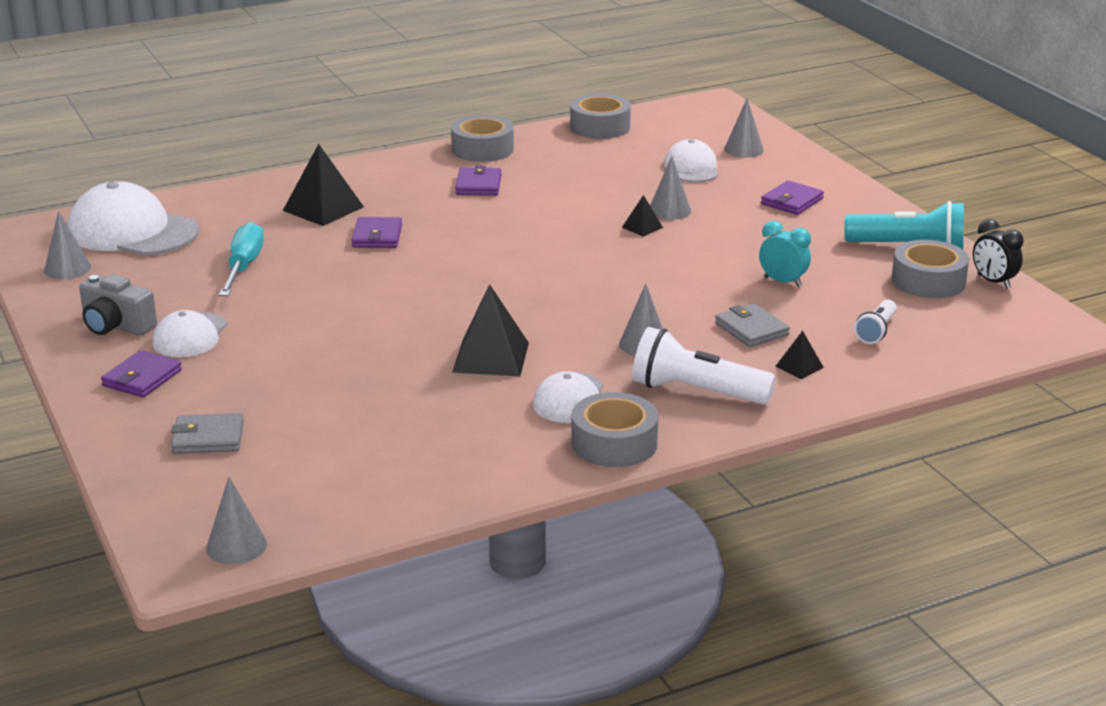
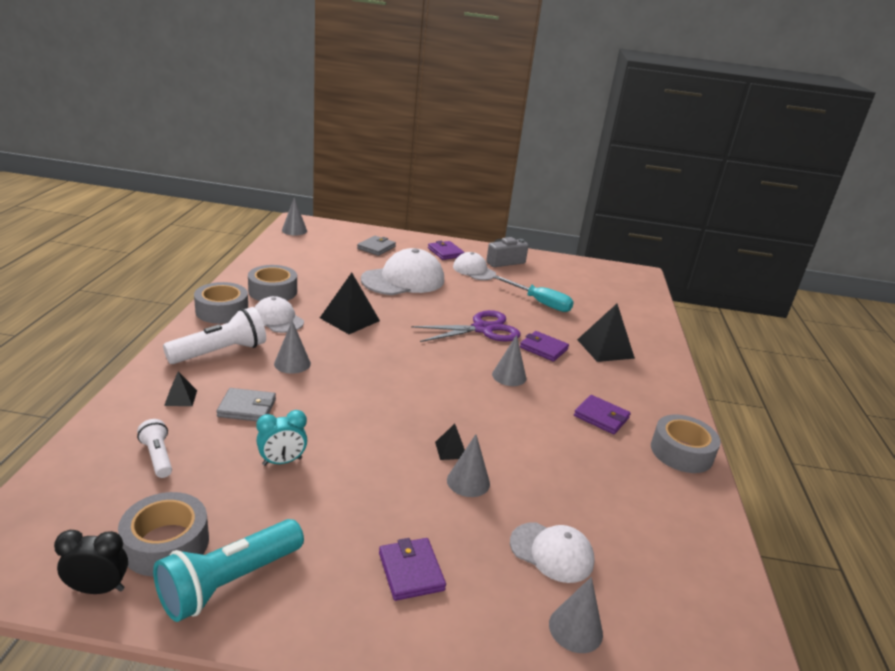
camera: 120 degrees right, 0 degrees up
grey cone [44,211,91,279] -> grey cone moved to [492,335,526,386]
white cap [68,181,199,255] -> white cap moved to [361,248,444,295]
grey tape [570,94,631,139] -> grey tape moved to [248,265,297,301]
none -> purple scissors [411,310,520,342]

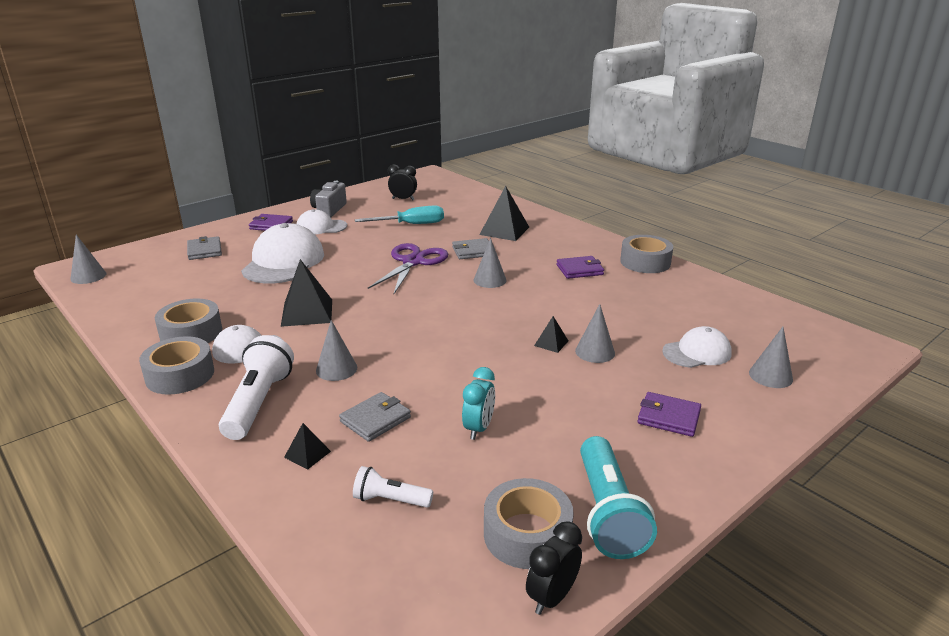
camera: 45 degrees left, 0 degrees up
purple wallet [520,331,569,362] -> grey wallet [452,238,489,259]
none -> black clock [388,165,417,200]

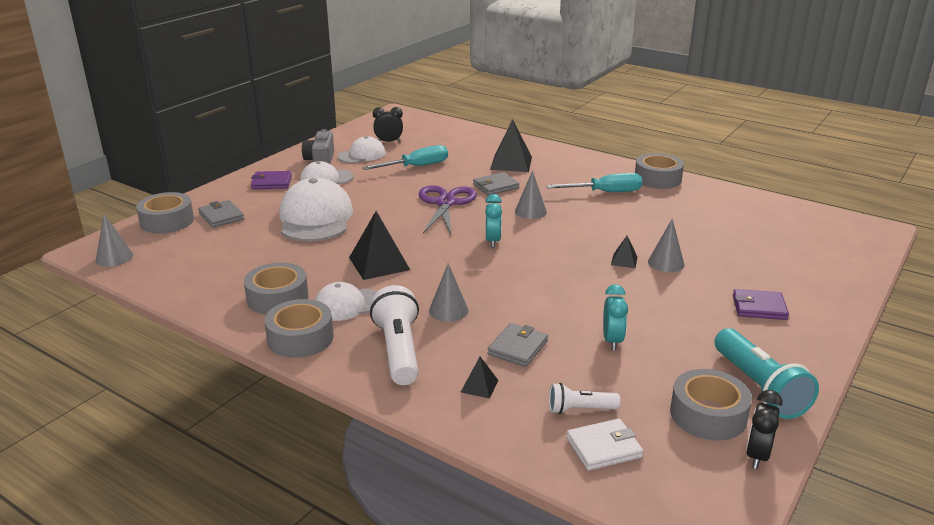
camera: 15 degrees left, 0 degrees up
purple wallet [557,256,604,279] -> turquoise screwdriver [546,173,642,192]
white cap [662,326,732,368] -> white cap moved to [337,136,386,163]
grey cone [749,327,793,388] -> none
none -> grey tape [136,192,194,233]
none -> turquoise clock [485,194,502,248]
none -> white wallet [566,418,643,471]

